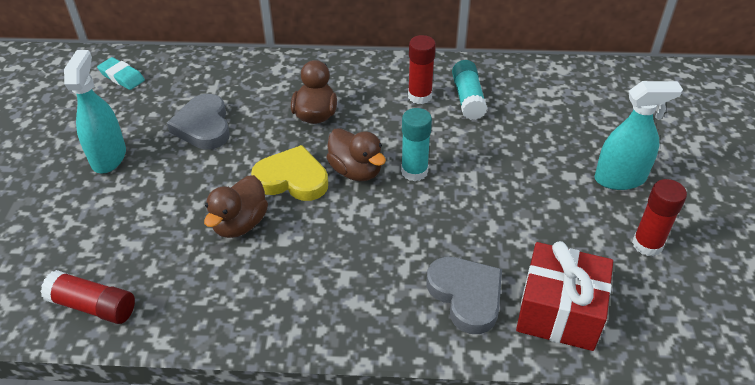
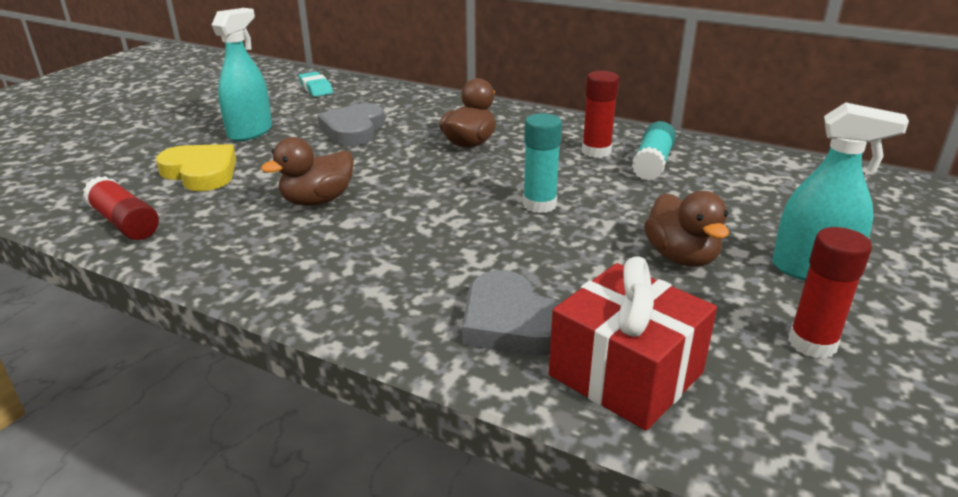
camera: 25 degrees right, 15 degrees down
yellow heart [251,145,328,201] -> yellow heart moved to [156,144,236,191]
brown duck [326,128,386,181] -> brown duck moved to [644,191,729,267]
grey heart [426,257,502,334] -> grey heart turned 150 degrees clockwise [462,270,560,356]

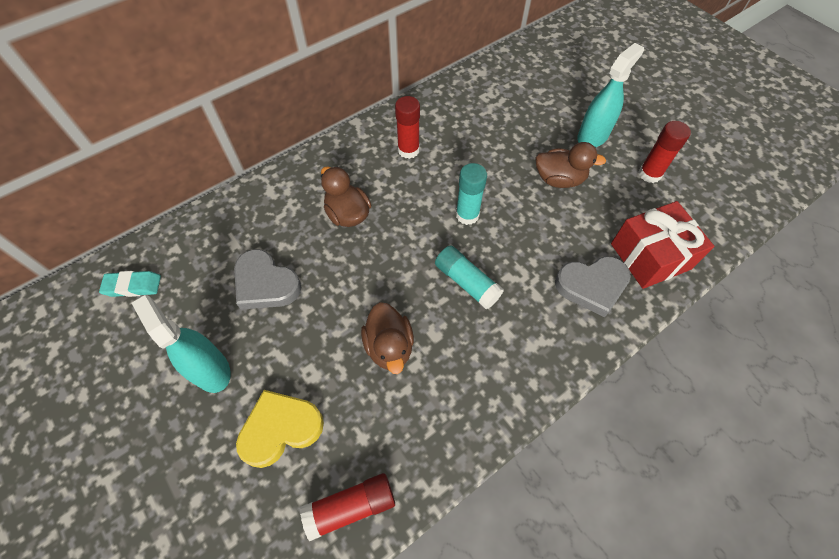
camera: 65 degrees left, 30 degrees up
turquoise glue stick [632,121,676,181] -> turquoise glue stick moved to [435,245,504,309]

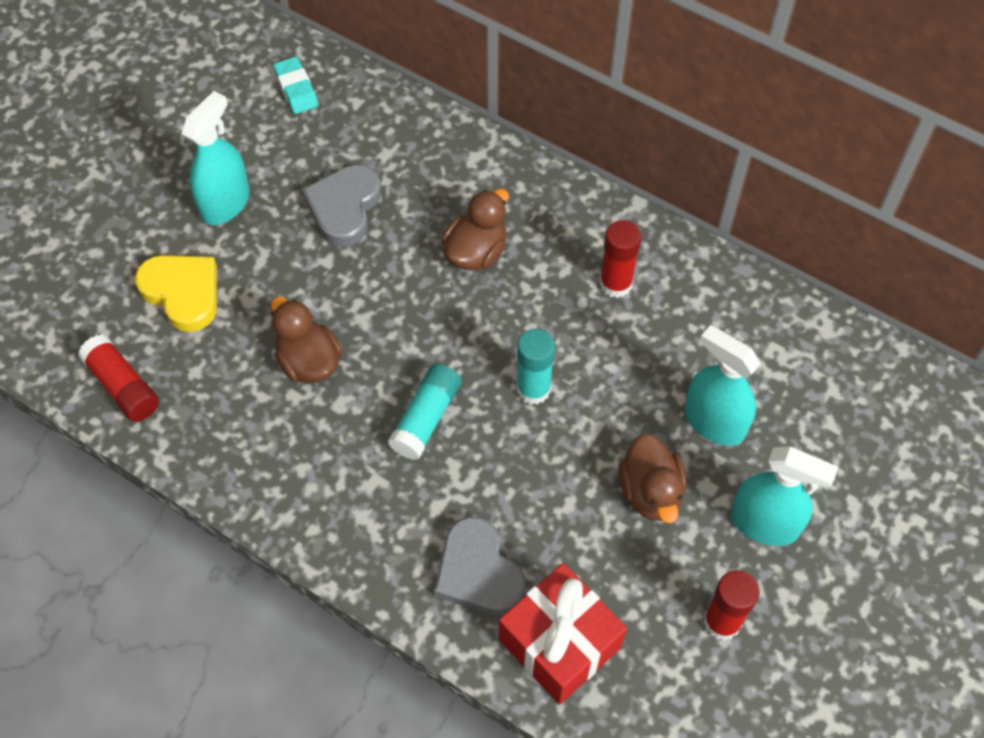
camera: 70 degrees right, 0 degrees up
brown duck [361,302,414,374] -> brown duck turned 90 degrees clockwise [271,297,342,383]
none -> turquoise spray bottle [685,325,761,446]

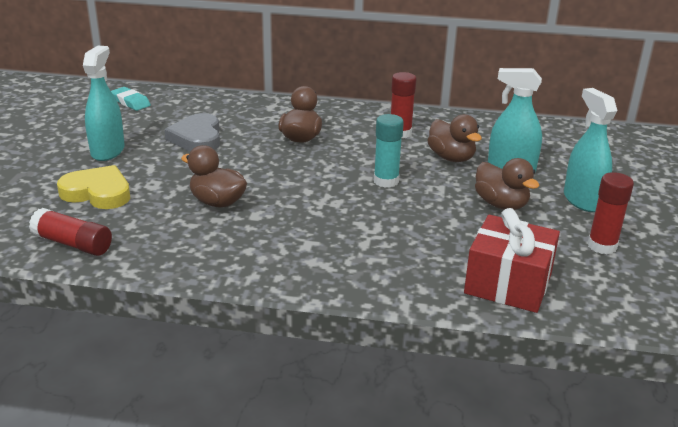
camera: 25 degrees left, 30 degrees down
turquoise glue stick [388,364,462,460] -> none
grey heart [434,516,526,616] -> none
turquoise spray bottle [731,446,838,546] -> turquoise spray bottle turned 105 degrees counterclockwise [564,88,618,212]
none -> brown duck [427,114,482,162]

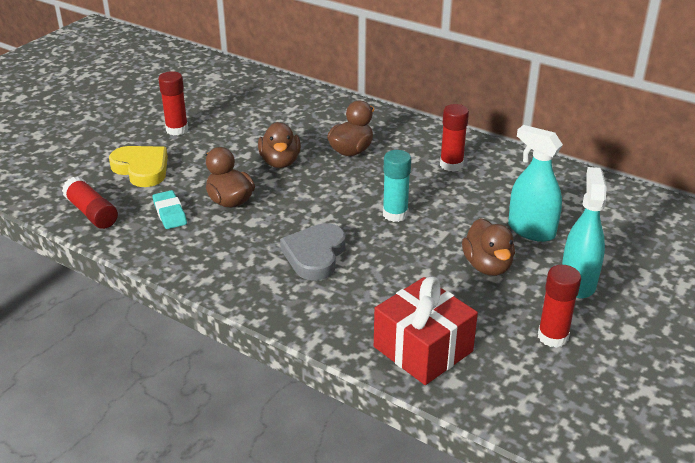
camera: 25 degrees right, 5 degrees up
turquoise spray bottle [83,46,125,161] -> red glue stick [158,71,188,136]
turquoise eraser [111,87,151,111] -> turquoise eraser moved to [152,190,187,229]
grey heart [164,113,220,152] -> grey heart moved to [280,223,346,281]
brown duck [427,114,482,162] -> brown duck moved to [258,122,301,168]

